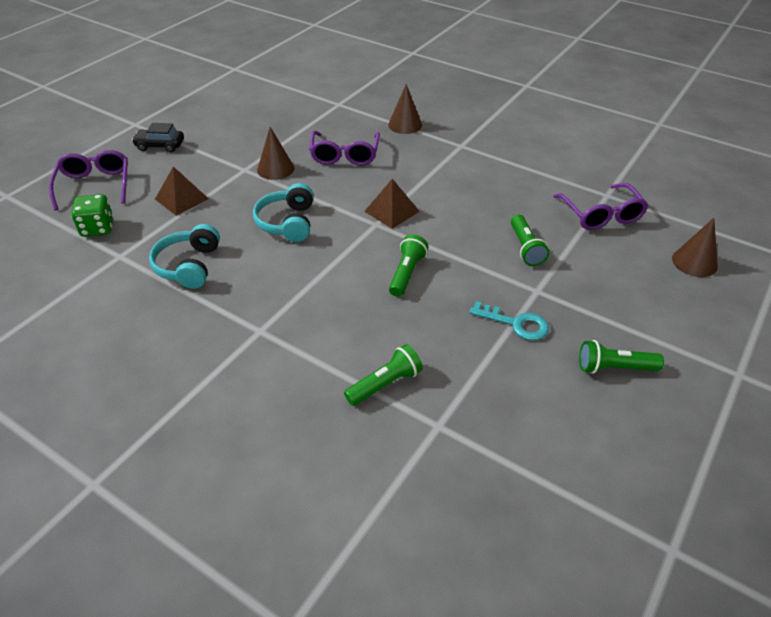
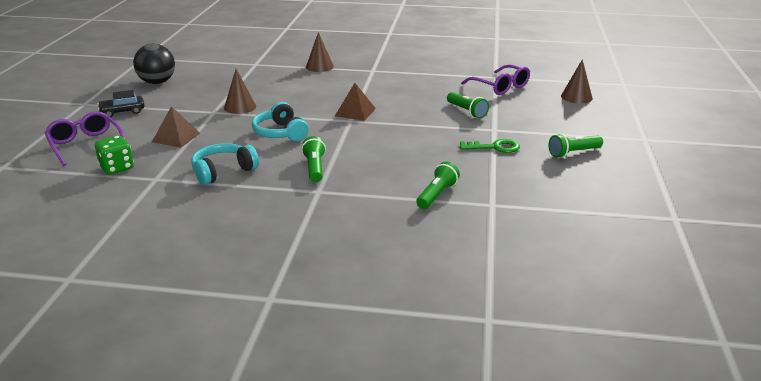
camera: 25 degrees left, 15 degrees down
turquoise headphones [149,224,220,289] -> turquoise headphones turned 75 degrees clockwise [191,143,259,185]
purple glasses [309,131,380,165] -> none
green flashlight [389,234,428,297] -> green flashlight moved to [301,136,326,182]
turquoise key [470,301,549,340] -> green key [460,139,520,153]
none -> black ball [133,44,175,84]

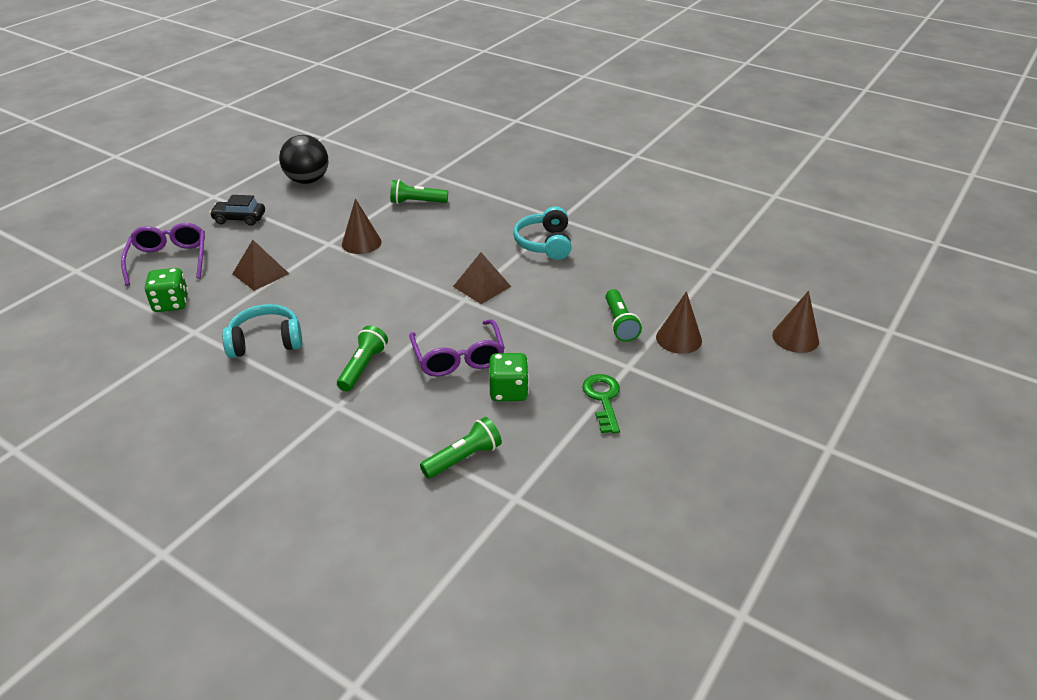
camera: 25 degrees right, 10 degrees up
turquoise headphones [252,102,309,141] -> turquoise headphones moved to [513,206,572,260]
brown cone [306,32,334,72] -> brown cone moved to [656,292,702,354]
green key [460,139,520,153] -> green key turned 120 degrees counterclockwise [582,374,620,433]
purple glasses [461,65,530,95] -> purple glasses moved to [409,319,505,377]
green flashlight [548,134,603,158] -> green flashlight moved to [390,180,448,204]
none -> green dice [489,353,529,401]

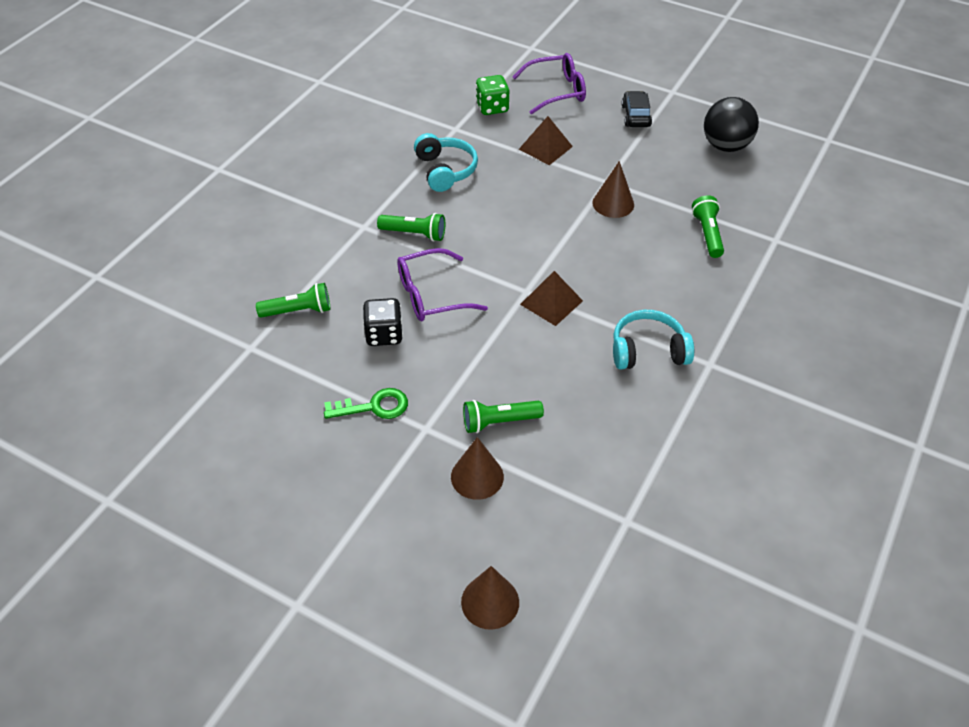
camera: 85 degrees right, 10 degrees up
green flashlight [420,417,502,478] -> green flashlight turned 60 degrees counterclockwise [256,283,331,318]
green dice [489,353,529,401] -> black dice [363,298,403,346]

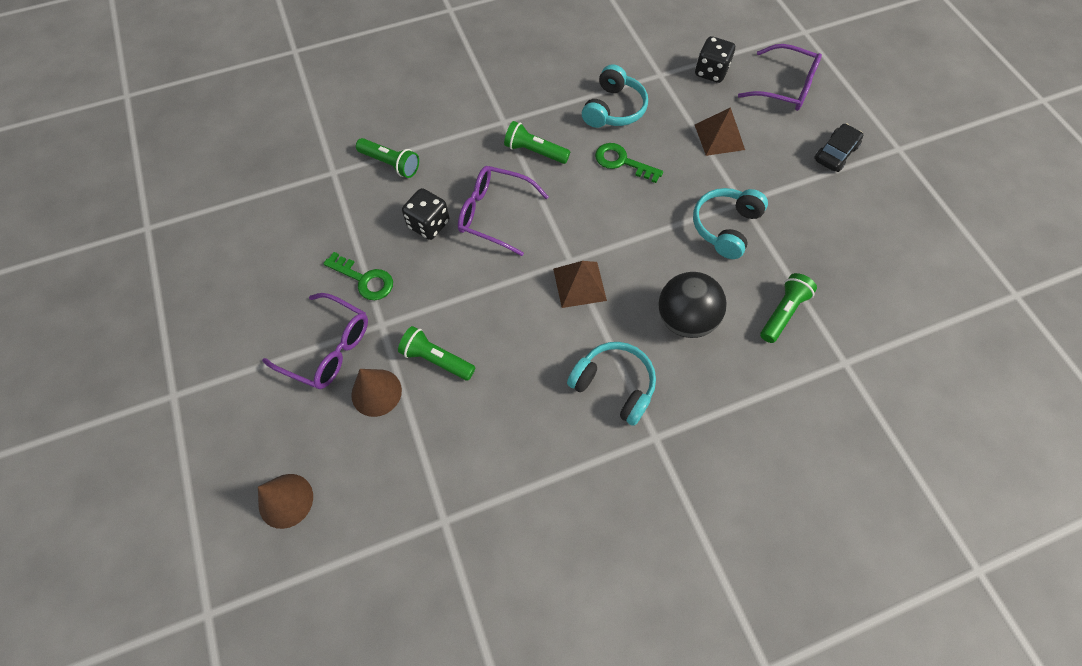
camera: 40 degrees right, 15 degrees up
green flashlight [377,213,445,241] -> green flashlight turned 150 degrees clockwise [504,121,570,164]
green dice [476,75,509,115] -> black dice [695,36,735,83]
brown cone [592,161,634,218] -> turquoise headphones [693,188,768,259]
black ball [704,97,759,152] -> black ball moved to [658,272,726,338]
none -> purple glasses [262,293,368,389]
none -> green key [595,143,663,183]

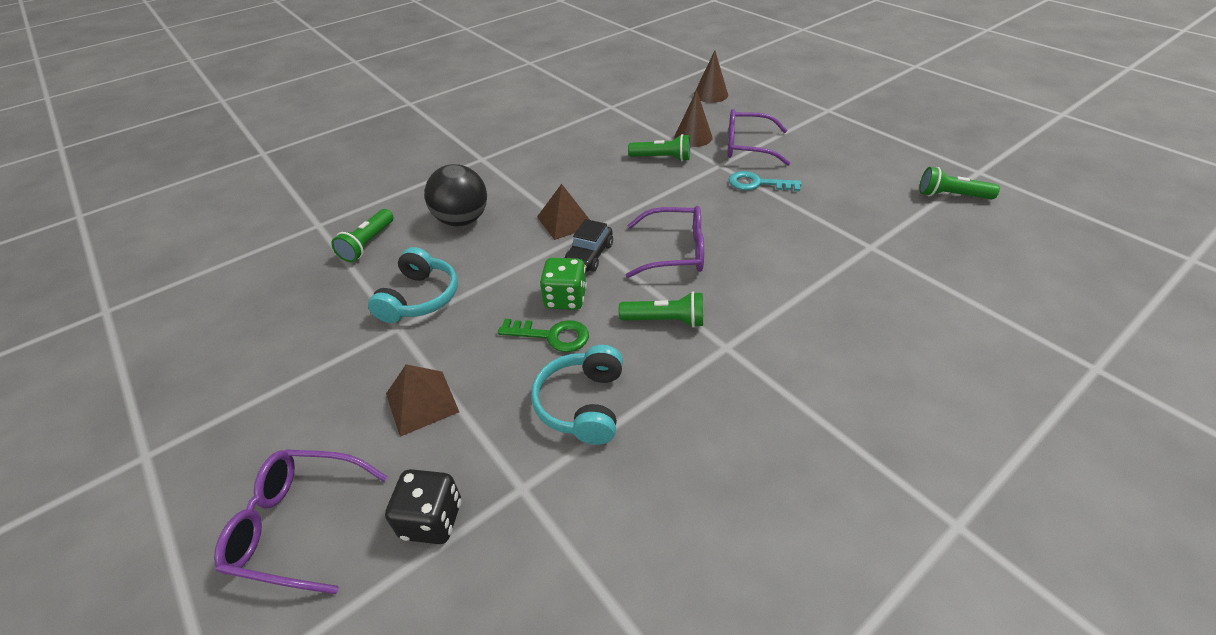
camera: 165 degrees right, 20 degrees down
green key [323,252,393,300] -> turquoise key [728,171,802,192]
green flashlight [356,138,419,178] -> green flashlight moved to [919,167,1000,199]
black dice [402,188,449,240] -> none
turquoise headphones [567,342,656,426] -> none
black car [814,123,863,172] -> black car moved to [565,219,613,272]
none -> green dice [540,258,587,310]

